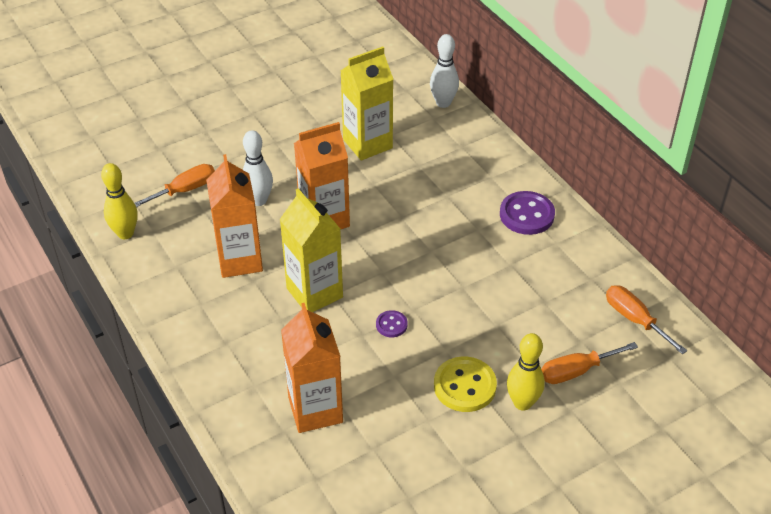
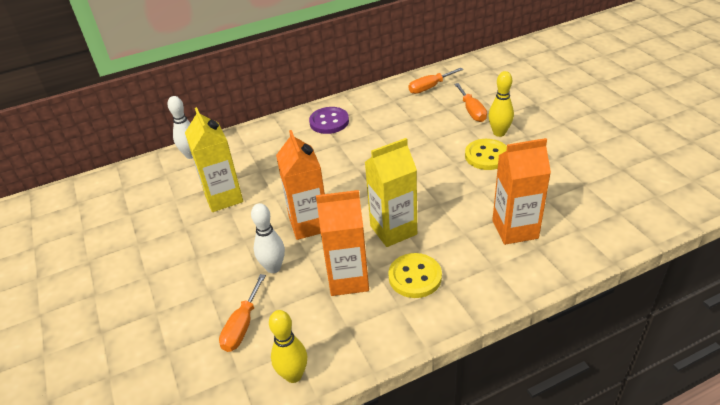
camera: 80 degrees left, 5 degrees down
orange screwdriver [135,164,215,207] -> orange screwdriver turned 135 degrees counterclockwise [219,274,266,352]
purple button [376,310,408,337] -> none
none -> yellow button [388,253,442,298]

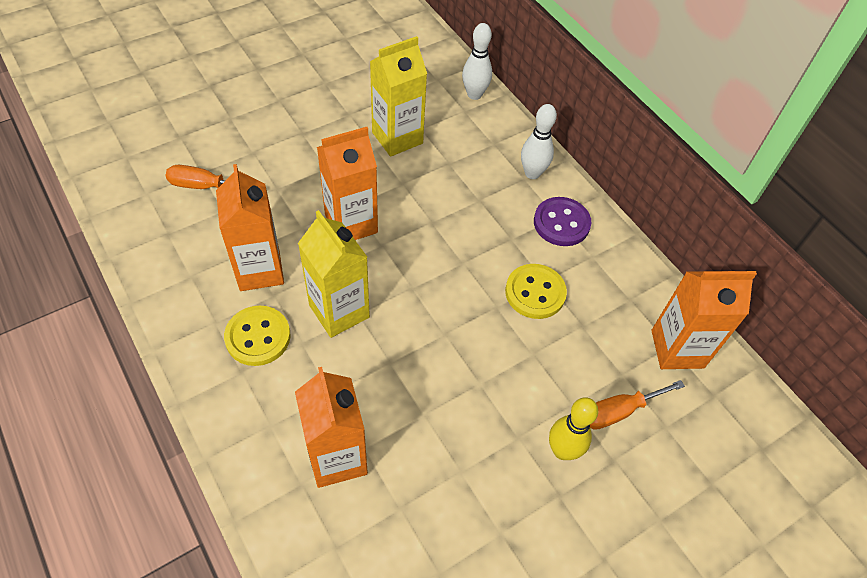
camera: 75 degrees right, 15 degrees up
white bowling pin [251,203,285,273] -> white bowling pin moved to [521,104,557,179]
yellow bowling pin [269,310,307,383] -> none
orange screwdriver [409,68,463,94] -> orange carton [651,271,757,369]
yellow button [465,139,507,170] -> yellow button moved to [505,264,567,319]

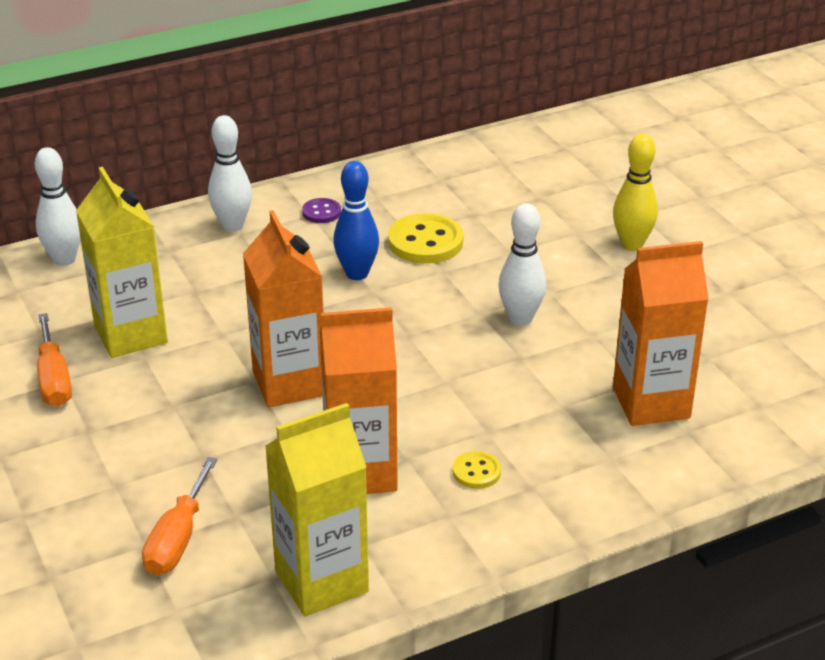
camera: 80 degrees left, 20 degrees down
yellow button [224,306,290,366] -> yellow button [452,451,501,489], size x0.53
yellow carton [298,210,370,338] -> yellow carton moved to [265,403,369,616]
purple button [534,197,591,246] -> purple button [302,198,341,223], size x0.53
orange screwdriver [590,380,685,430] -> orange screwdriver moved to [37,313,72,406]
orange carton [651,271,757,369] -> none
none -> blue bowling pin [333,161,379,280]
none -> white bowling pin [498,203,546,326]

